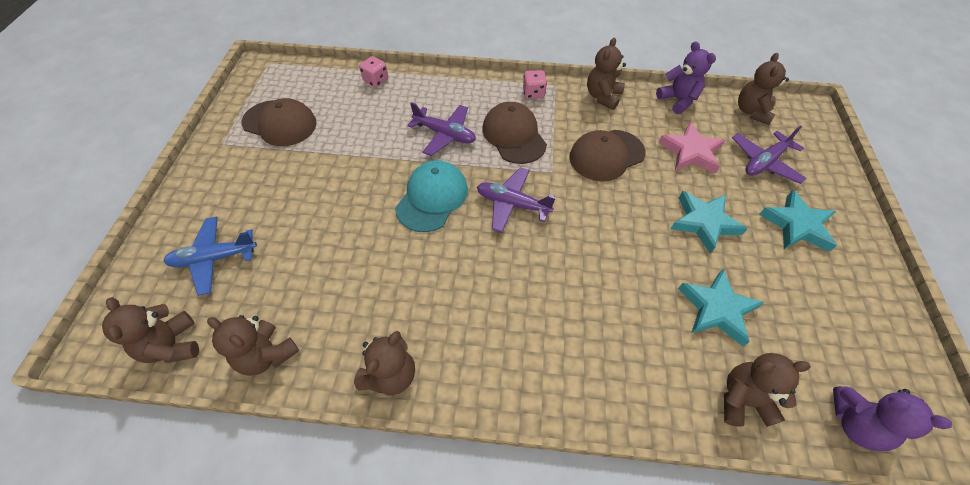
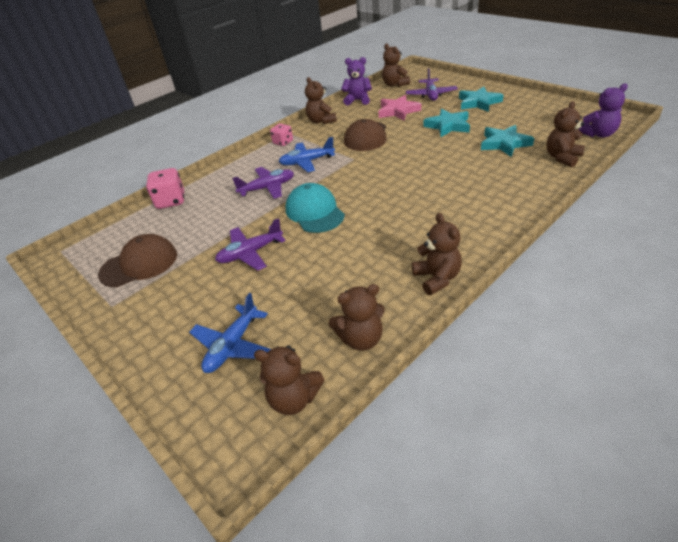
camera: 45 degrees left, 15 degrees down
pink dice [359,56,388,87] -> pink dice [146,168,185,209], size x1.55
purple plane [477,167,556,233] -> purple plane moved to [215,218,286,271]
brown cap [483,102,547,164] -> blue plane [279,137,335,172]

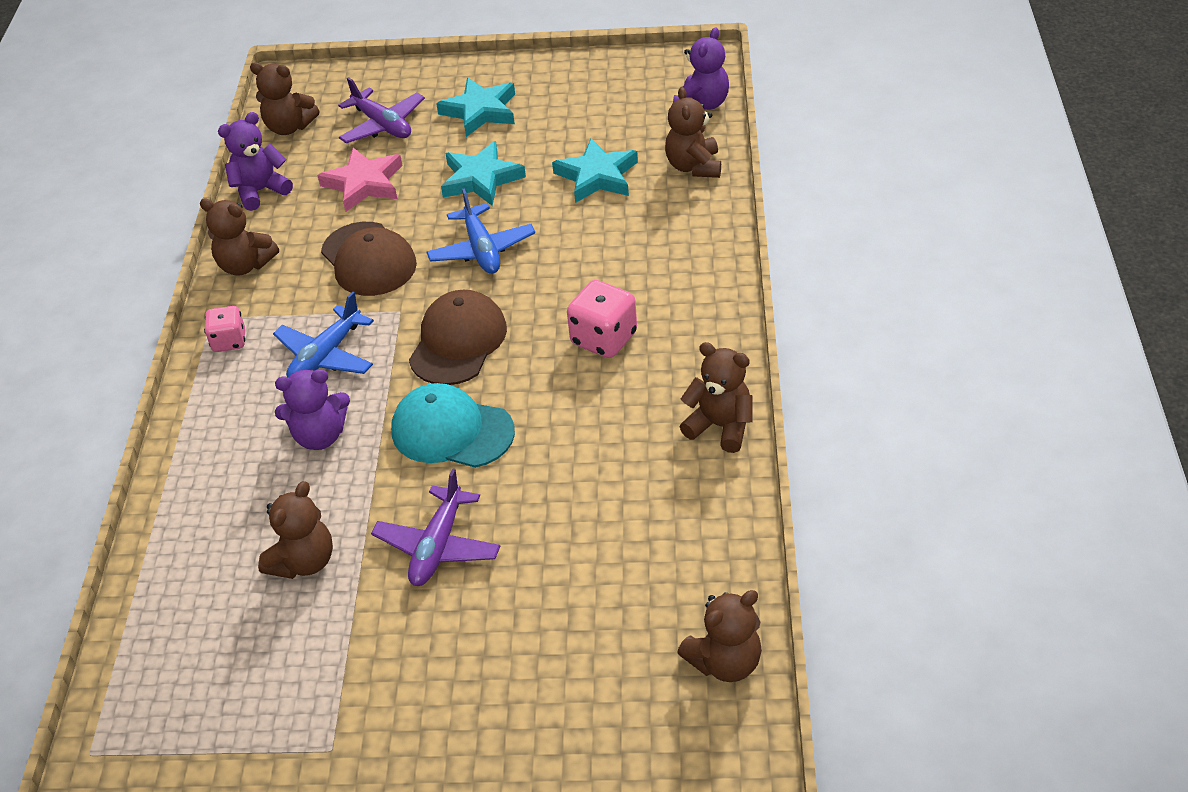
camera: 45 degrees left, 5 degrees up
brown cap [98,234,177,287] -> brown cap moved to [409,289,507,385]
pink dice [146,168,185,209] -> pink dice moved to [567,280,637,358]
blue plane [189,293,271,373] -> blue plane moved to [427,188,535,274]
purple plane [232,167,294,199] -> purple teddy bear [275,369,350,450]
brown teddy bear [329,284,385,351] -> brown teddy bear moved to [258,481,333,579]

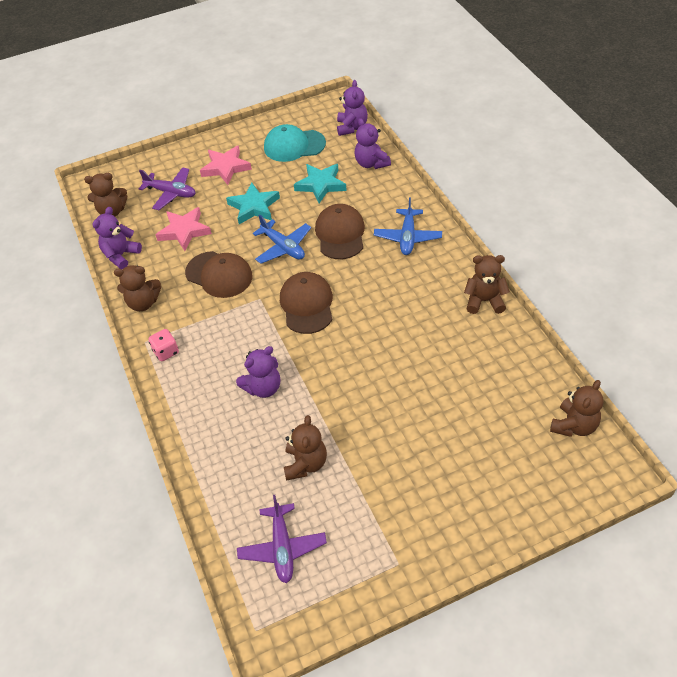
camera: 25 degrees left, 5 degrees up
blue plane [273,292,374,377] -> blue plane moved to [374,197,442,255]
purple plane [371,468,500,586] -> purple plane moved to [237,495,327,583]
turquoise cap [391,383,515,468] -> turquoise cap moved to [264,124,326,162]
turquoise star [436,77,515,137] -> pink star [200,145,252,185]
pink dice [567,280,637,358] -> none
brown teddy bear [665,87,721,178] -> purple teddy bear [354,118,391,169]
none -> brown cap [315,204,365,259]

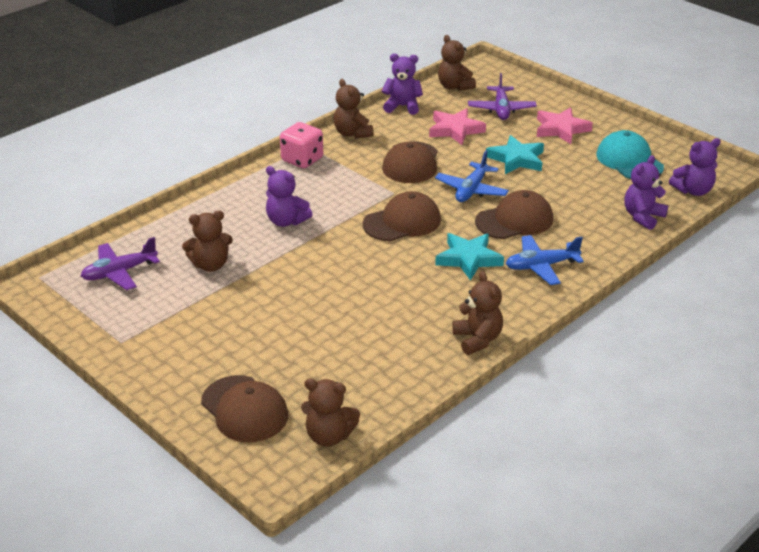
camera: 65 degrees right, 15 degrees down
pink dice [148,329,179,361] -> pink dice [280,122,323,168], size x1.55
turquoise star [294,164,347,203] -> turquoise star moved to [435,233,504,281]
none -> brown cap [201,375,288,442]

